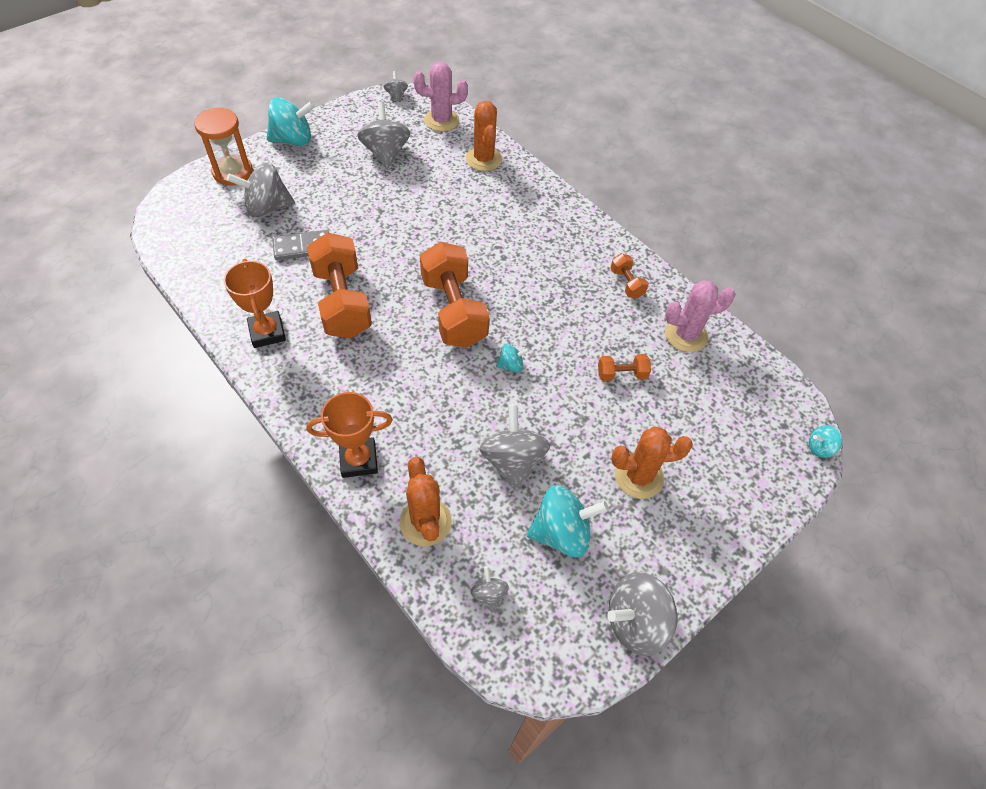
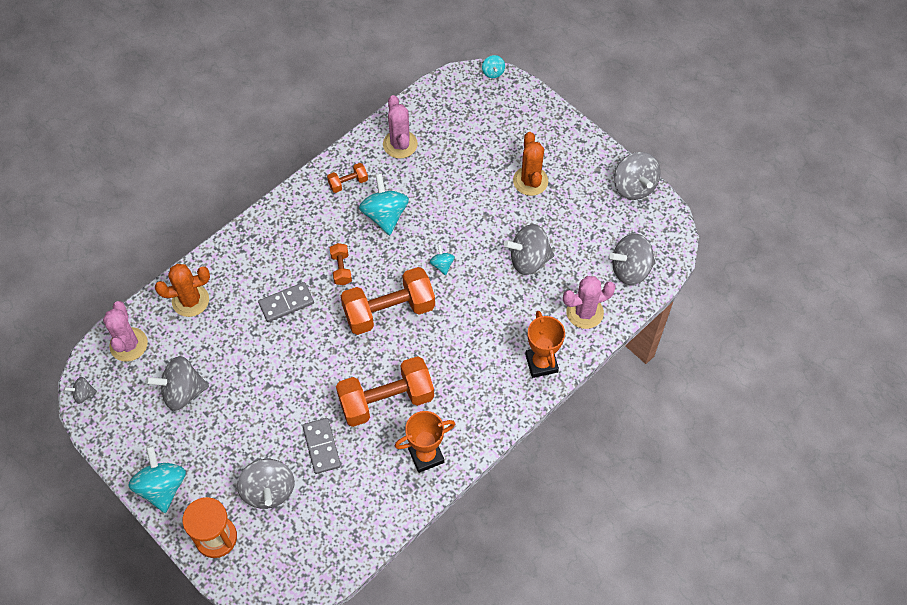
camera: 90 degrees left, 5 degrees up
orange cactus [399,457,452,546] -> pink cactus [563,276,616,329]
grey spinning top [470,566,509,613] -> grey spinning top [609,233,656,285], size x2.01
turquoise spinning top [527,485,609,557] -> turquoise spinning top moved to [359,173,409,235]
orange dumbbell [598,354,651,381] -> orange dumbbell moved to [330,243,352,285]
none -> grey domino [258,282,314,322]

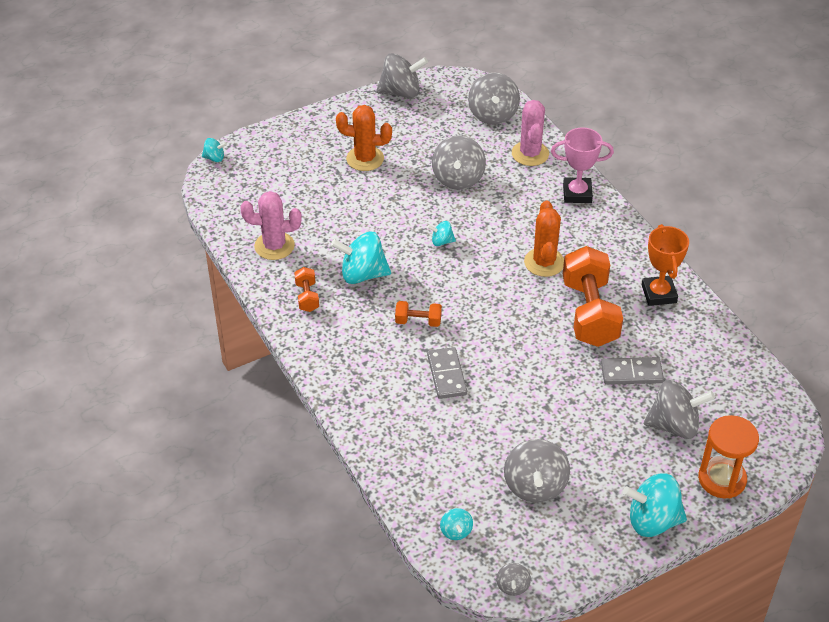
camera: 75 degrees left, 15 degrees down
pink cactus [103,301,148,361] -> turquoise spinning top [440,508,473,540]
orange cactus [155,264,210,317] -> orange cactus moved to [524,200,564,277]
orange dumbbell [341,267,435,335] -> none
orange trophy [525,311,565,378] -> pink trophy [551,127,614,203]

